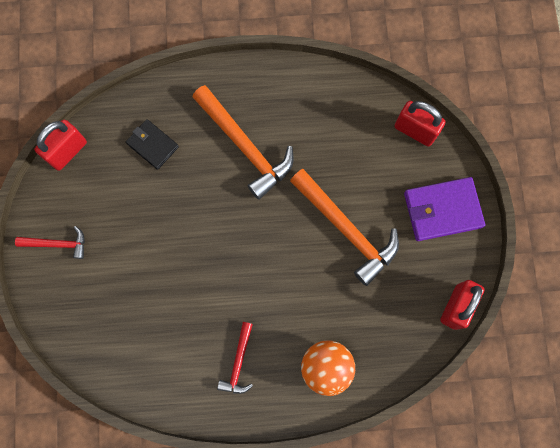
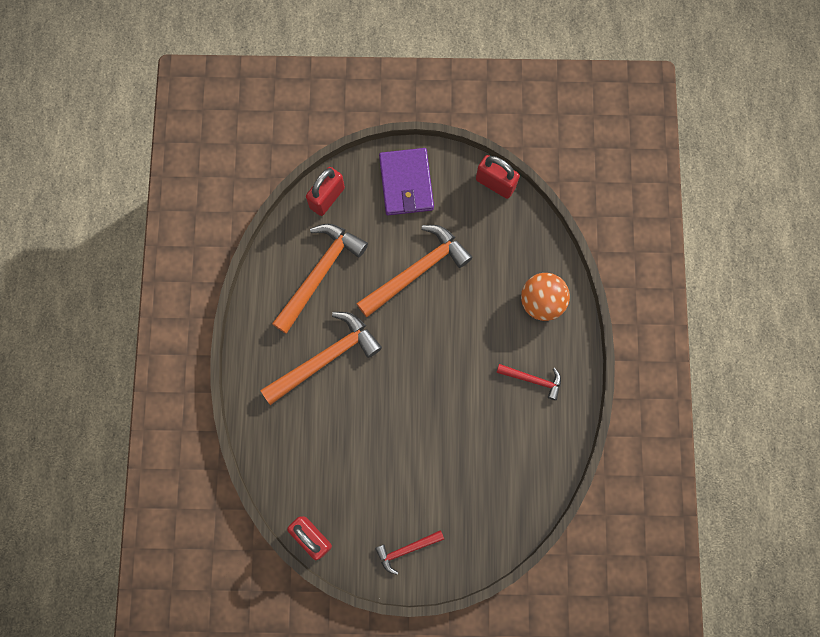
camera: 85 degrees left, 0 degrees up
red hammer [15,226,85,259] -> red hammer turned 120 degrees counterclockwise [375,530,444,575]
black wallet [126,119,179,170] -> none
none -> orange hammer [272,224,368,334]

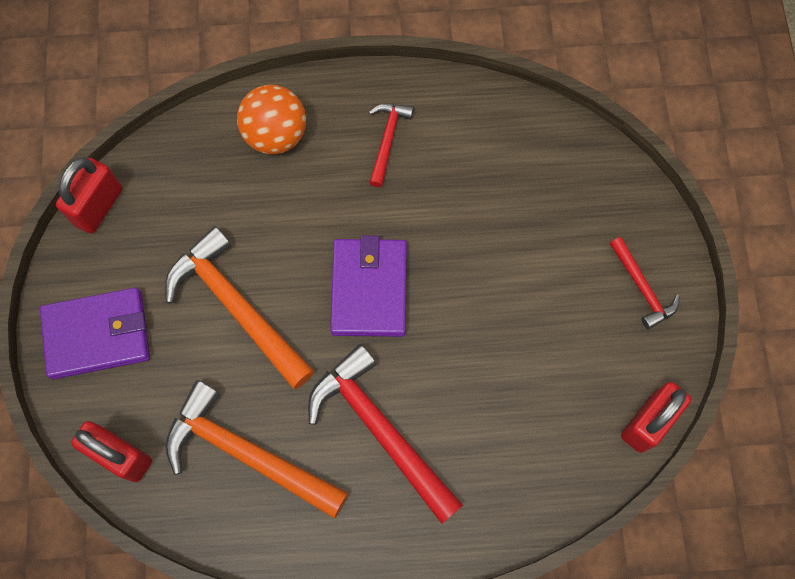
camera: 95 degrees left, 5 degrees down
orange hammer [260,312,382,405] -> red hammer [308,344,463,524]
none -> purple wallet [330,235,407,337]

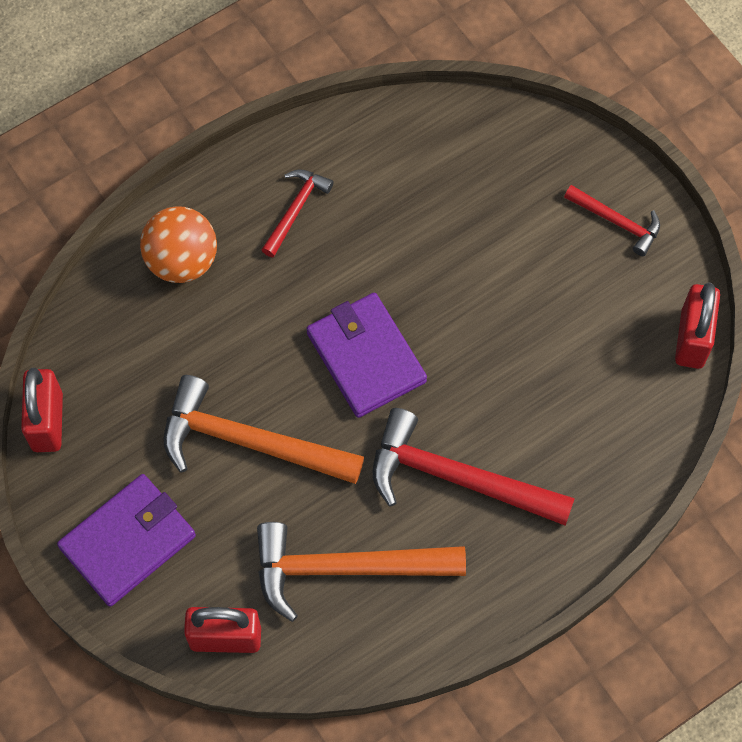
camera: 30 degrees left, 5 degrees down
red hammer [369,104,414,187] -> red hammer turned 45 degrees clockwise [261,169,334,257]

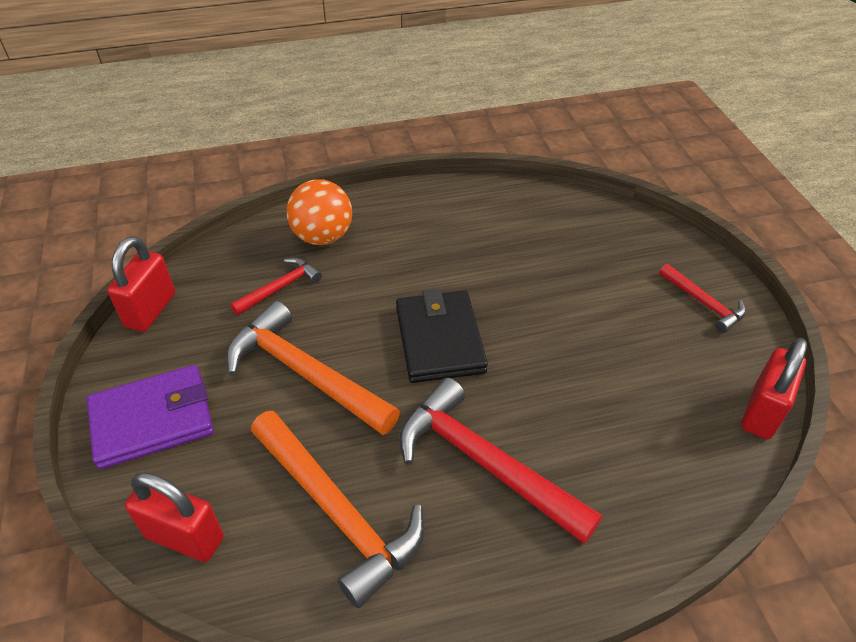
camera: 20 degrees right, 20 degrees down
orange hammer [257,522,466,622] -> orange hammer turned 150 degrees counterclockwise [251,410,425,608]
red hammer [261,169,334,257] -> red hammer moved to [230,258,322,315]
purple wallet [306,293,427,418] -> black wallet [396,289,488,383]

